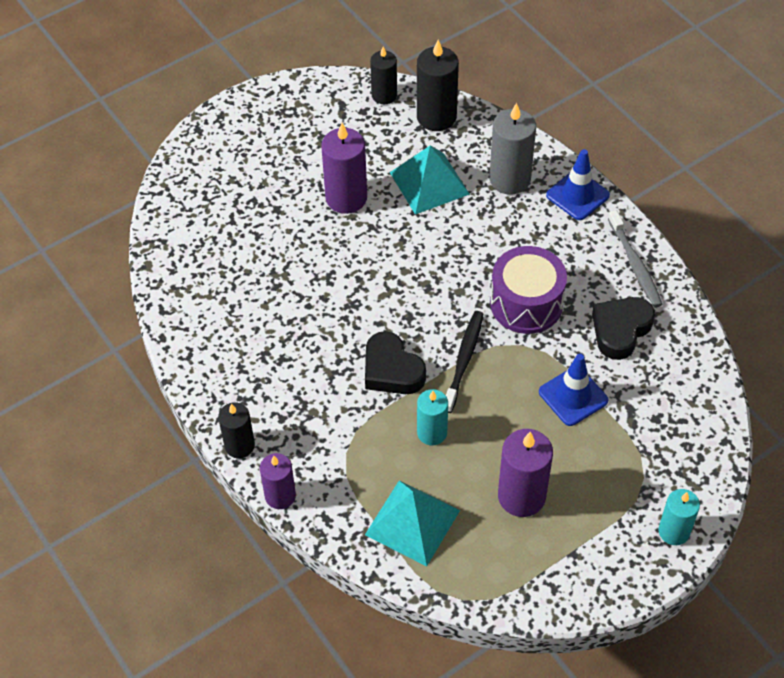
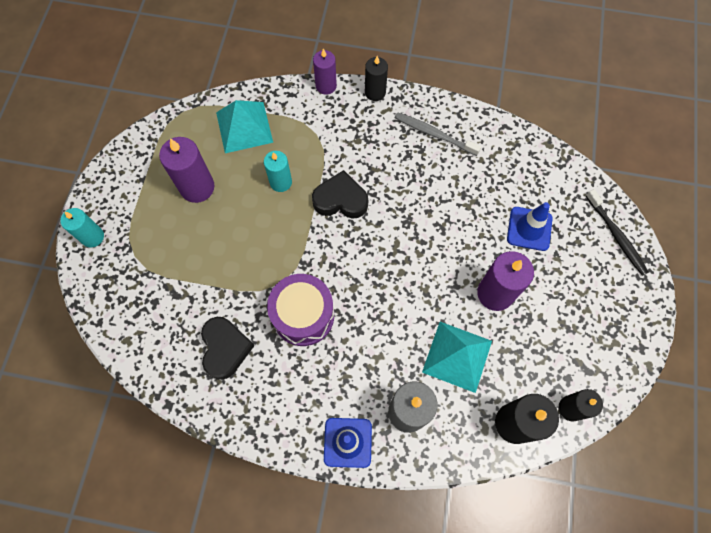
camera: 135 degrees right, 15 degrees up
black toothbrush [446,311,483,413] -> black toothbrush moved to [586,189,649,276]
blue traffic cone [539,354,608,426] -> blue traffic cone moved to [507,202,553,251]
grey toothbrush [608,210,663,308] -> grey toothbrush moved to [395,112,481,156]

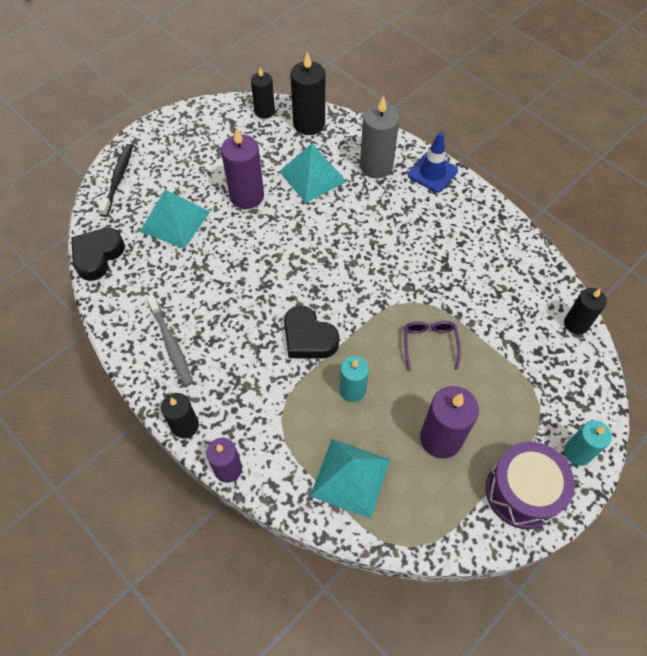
camera: 145 degrees left, 10 degrees down
black heart [201,317,255,380] -> black heart moved to [71,228,125,281]
purple drum [267,274,334,346] -> purple drum moved to [486,441,575,529]
blue traffic cone [507,202,553,251] -> turquoise pyramid [140,189,210,249]
none -> purple glasses [404,321,461,371]
none -> black candle [564,288,607,335]

